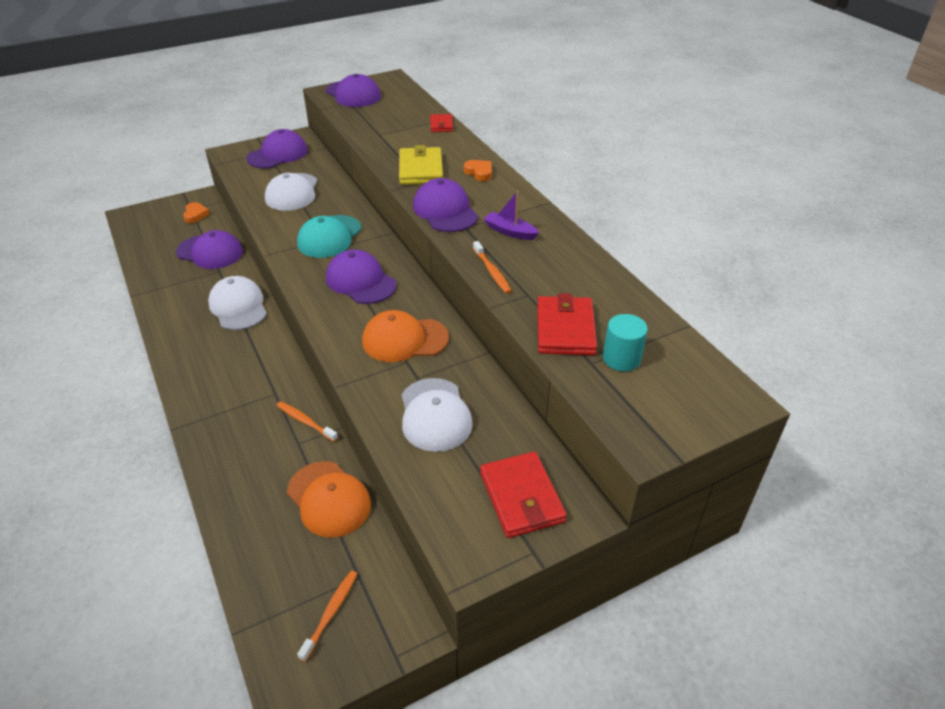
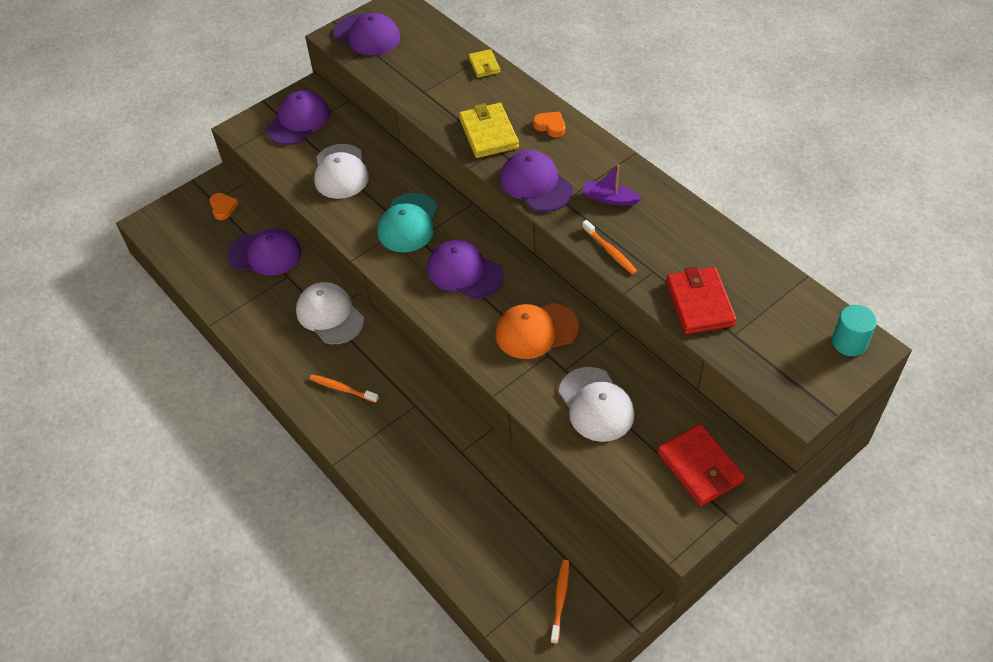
camera: 10 degrees left, 10 degrees up
orange toothbrush [276,401,338,442] -> orange toothbrush moved to [309,375,379,403]
orange cap [287,461,371,538] -> none
red wallet [430,114,453,132] -> yellow wallet [469,49,500,78]
turquoise cylinder [603,314,648,371] -> turquoise cylinder moved to [832,305,877,356]

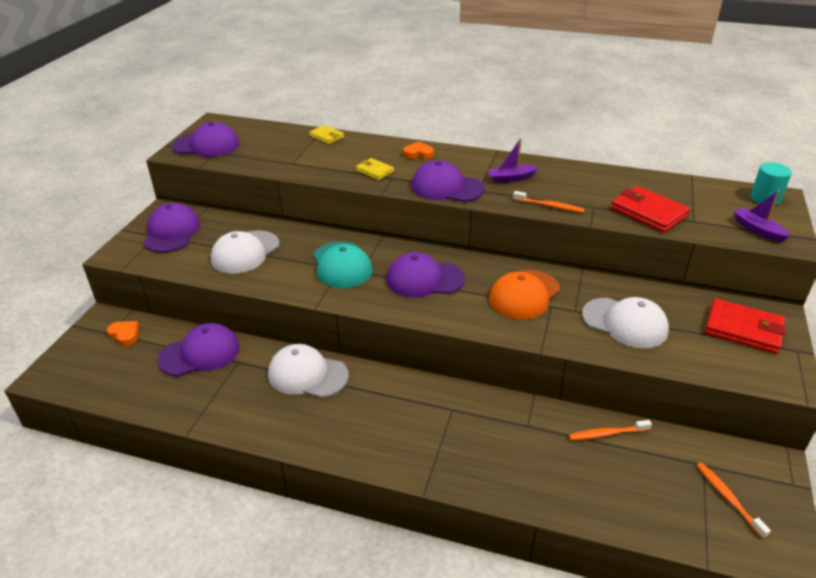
camera: 35 degrees left, 15 degrees down
orange toothbrush [309,375,379,403] -> orange toothbrush moved to [569,420,652,440]
white cap [314,144,369,199] -> white cap turned 75 degrees clockwise [211,230,280,274]
yellow wallet [459,103,519,158] -> yellow wallet [356,158,394,180], size x0.57
none -> purple boat [733,190,790,242]

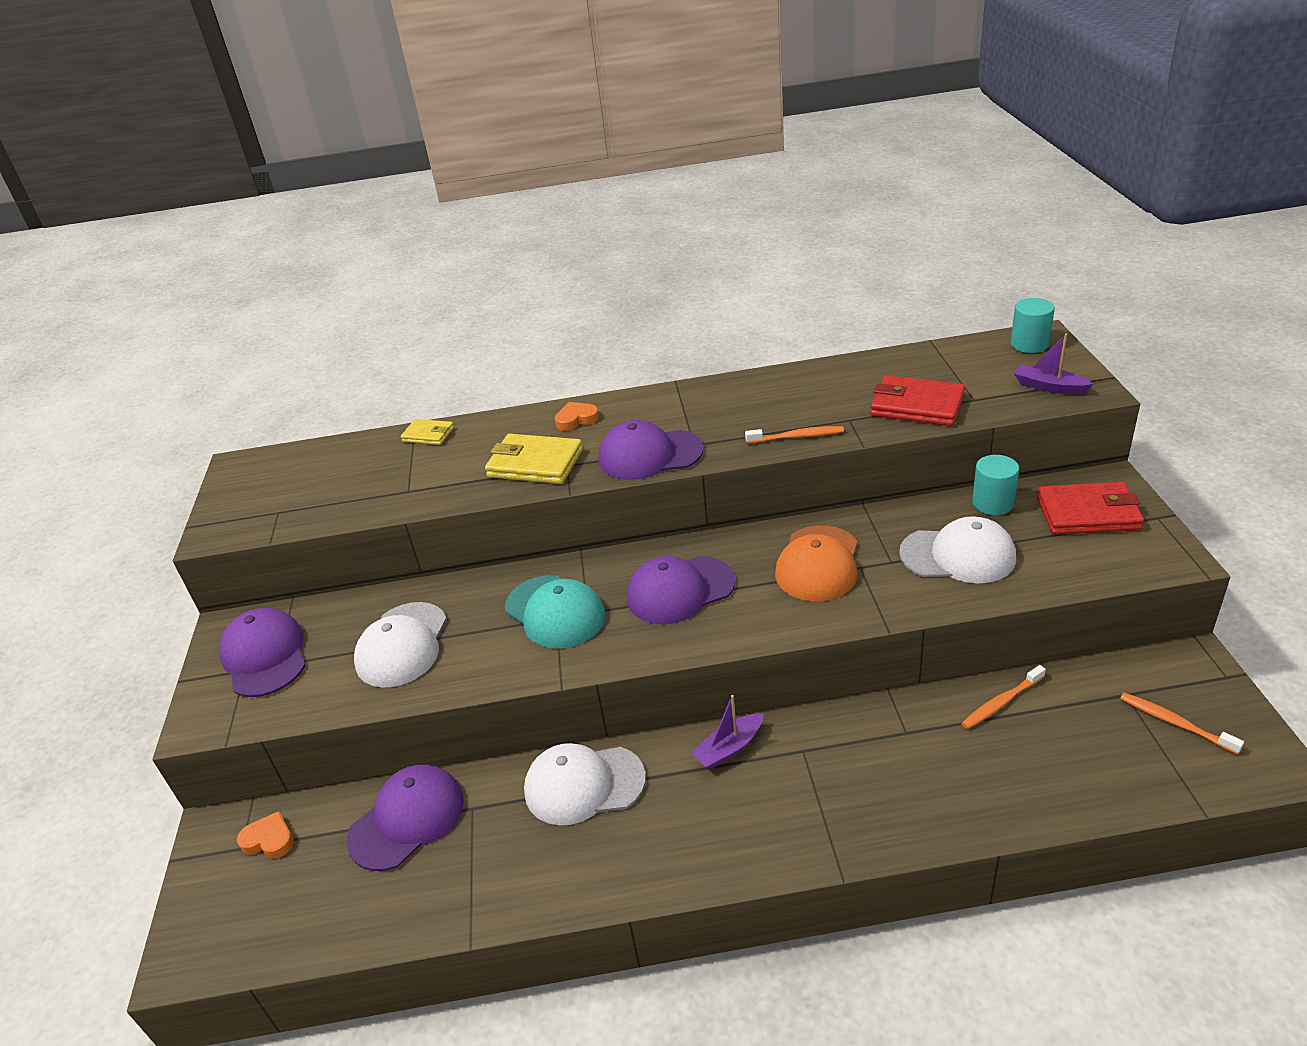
camera: 20 degrees left, 0 degrees up
purple cap [172,122,240,157] -> none
yellow wallet [356,158,394,180] -> yellow wallet [485,434,583,484], size x1.76
purple boat [488,138,539,183] -> purple boat moved to [691,695,764,769]
none -> turquoise cylinder [972,455,1019,515]

